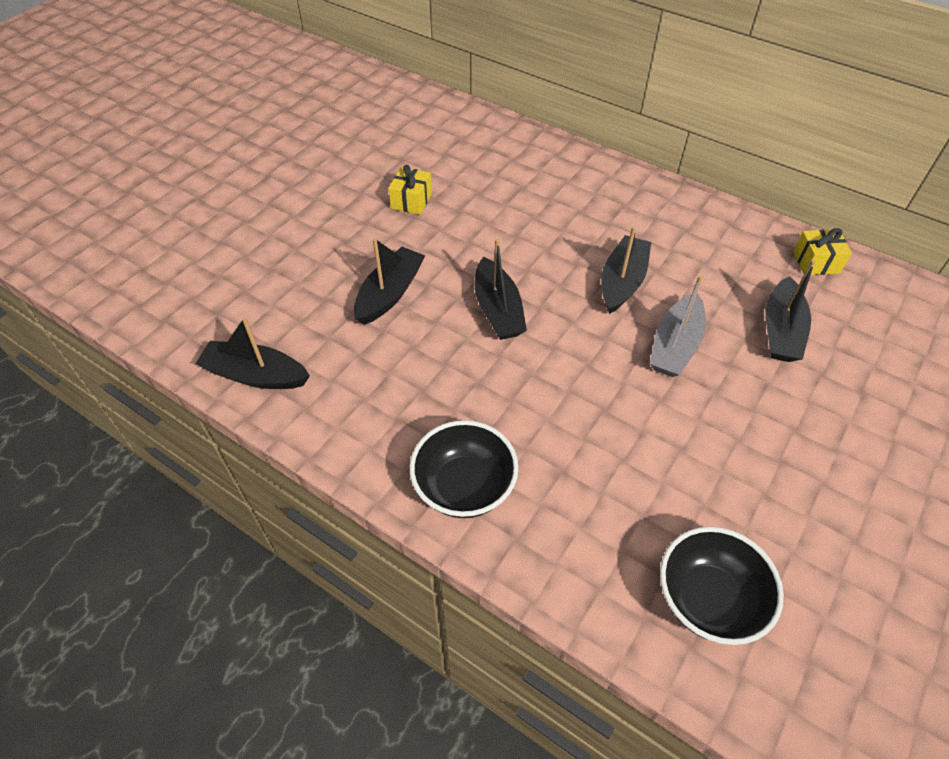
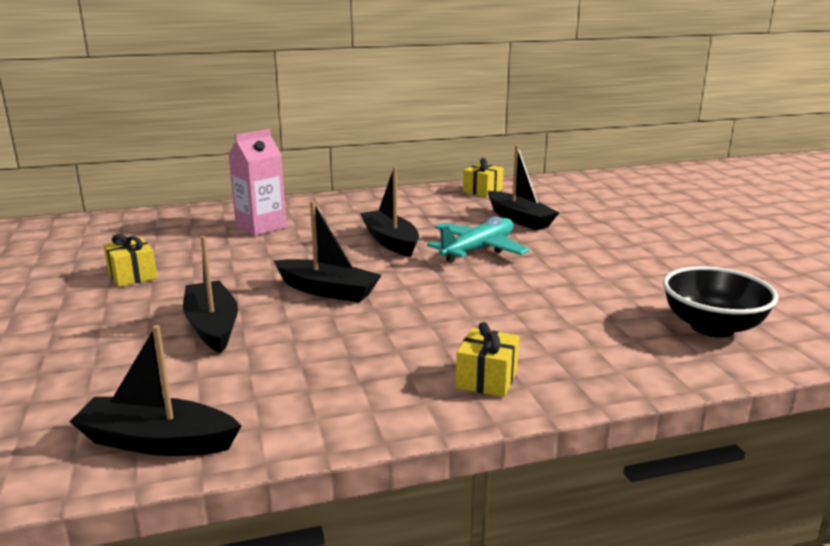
camera: 50 degrees left, 30 degrees down
black boat [195,317,310,389] -> black boat turned 45 degrees clockwise [69,325,242,456]
black bowl [410,420,519,518] -> yellow gift [456,322,519,397]
grey boat [650,275,706,377] -> turquoise plane [427,216,530,263]
none -> pink carton [228,129,286,236]

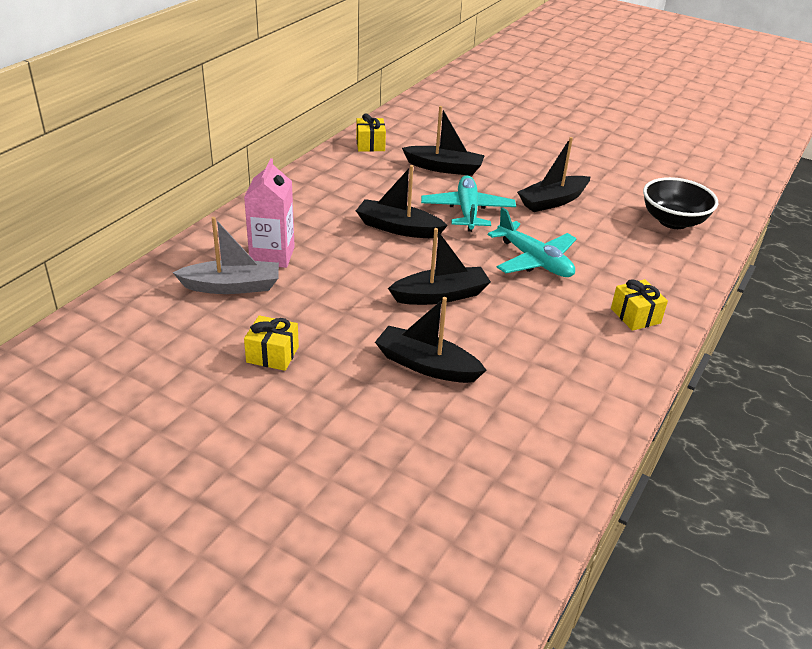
camera: 45 degrees left, 15 degrees up
black boat [69,325,242,456] -> black boat moved to [517,137,591,212]
none -> grey boat [172,217,279,294]
none -> turquoise plane [488,207,577,277]

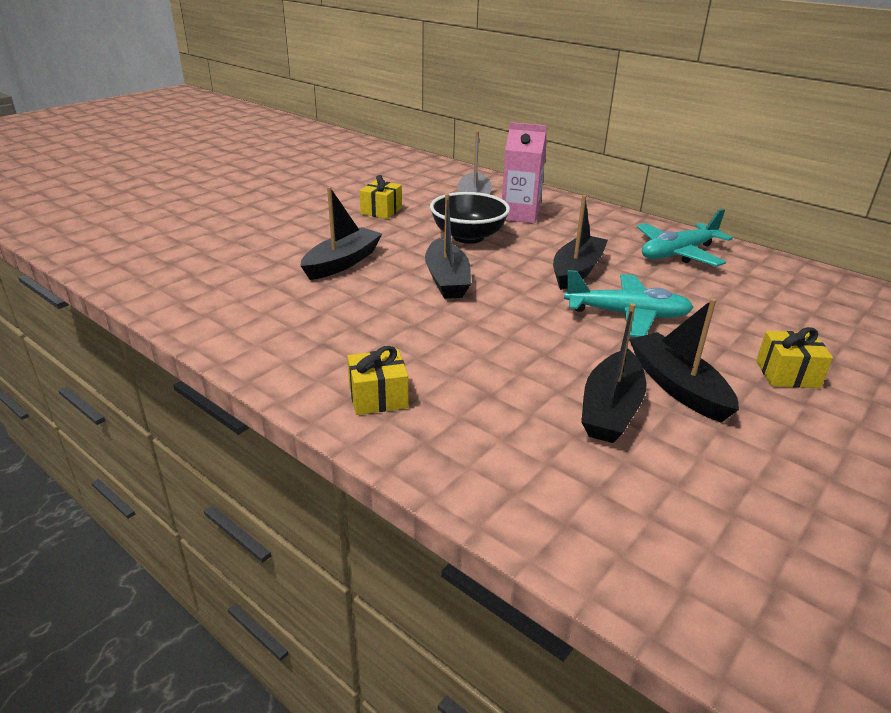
camera: 100 degrees right, 5 degrees down
yellow gift [356,113,386,152] -> yellow gift moved to [756,327,833,388]
black boat [402,106,485,176] -> black boat moved to [581,303,646,443]
turquoise plane [488,207,577,277] -> turquoise plane moved to [637,209,733,267]
black bowl [643,177,718,229] -> black bowl moved to [430,192,510,244]

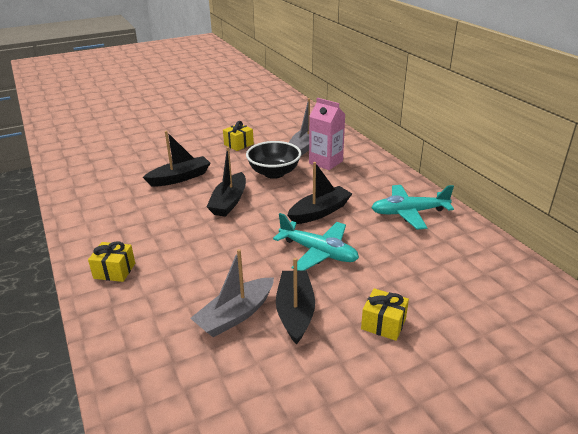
camera: 25 degrees right, 0 degrees up
black boat [581,303,646,443] -> grey boat [190,249,274,337]

